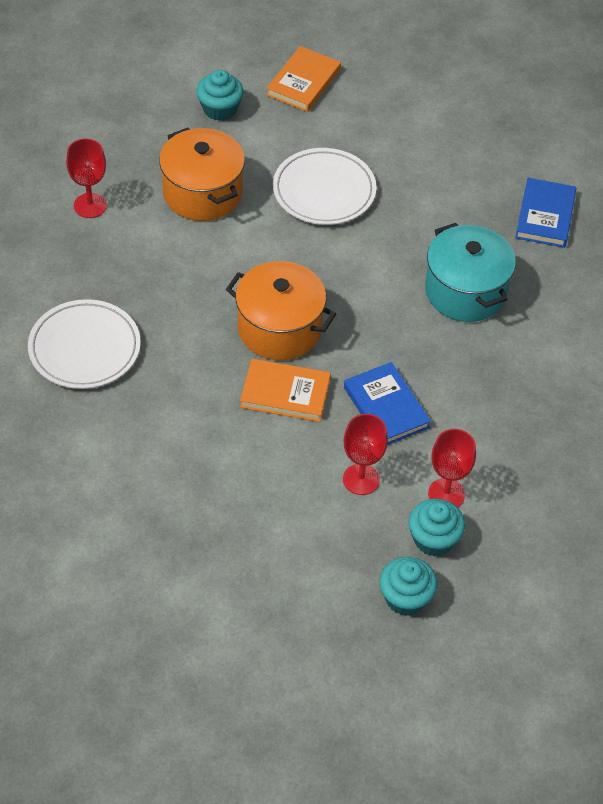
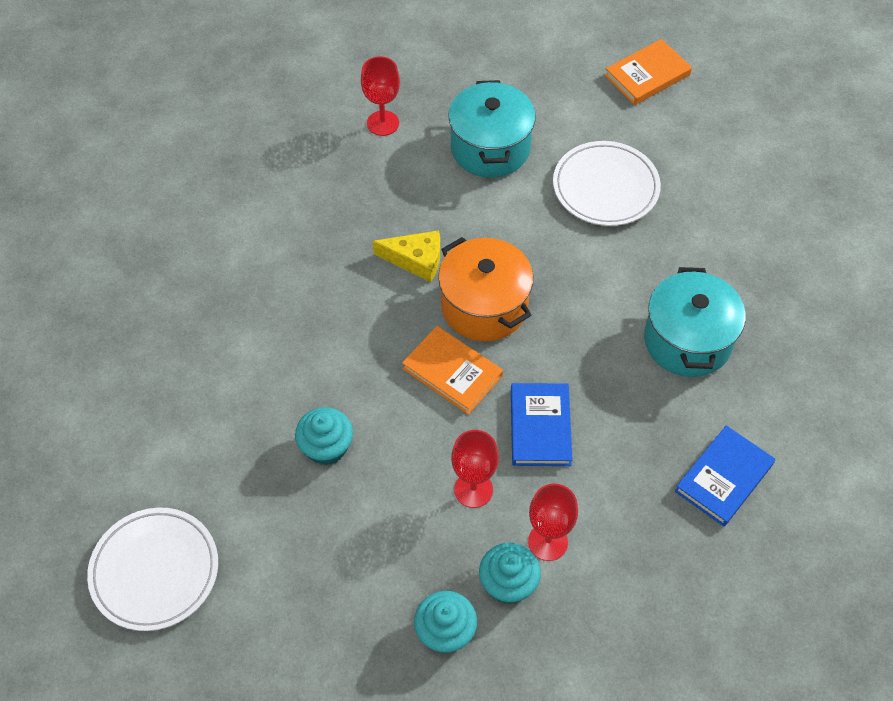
camera: 30 degrees right, 5 degrees up
white plate [28,299,141,389] -> white plate moved to [87,508,218,631]
orange pot [159,128,245,221] -> turquoise pot [448,80,536,178]
turquoise cupcake [196,70,244,121] -> turquoise cupcake moved to [295,407,353,465]
blue book [515,178,577,248] -> blue book moved to [675,425,775,526]
none -> yellow cheese [373,230,440,282]

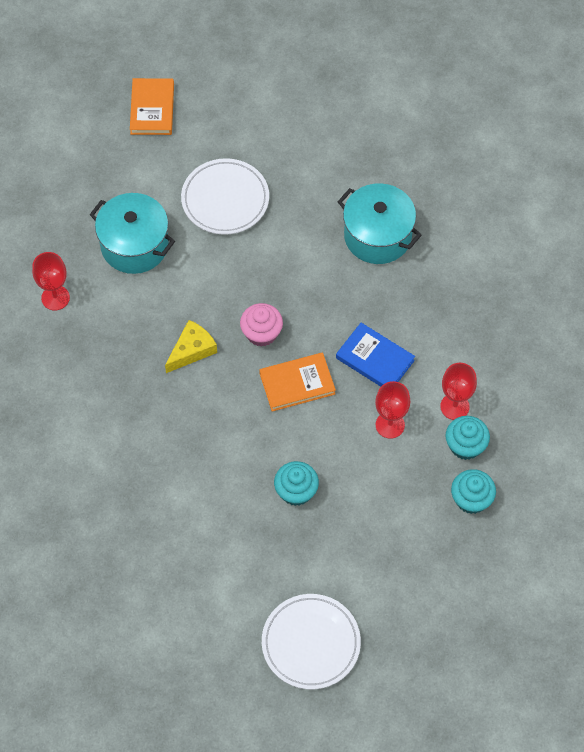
camera: 55 degrees left, 5 degrees up
orange pot [438,237,533,342] -> pink cupcake [240,303,283,347]
blue book [675,425,775,526] -> none

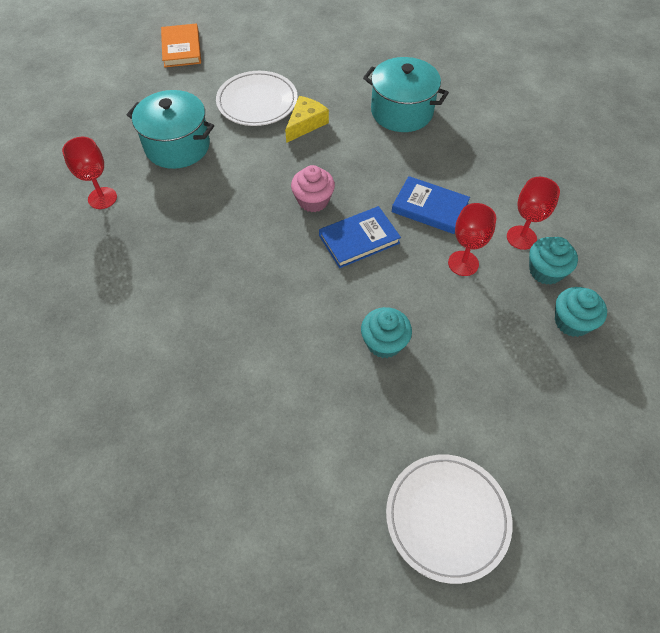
camera: 10 degrees left, 5 degrees down
yellow cheese [165,320,217,373] -> yellow cheese moved to [285,96,329,143]
orange book [260,353,336,411] -> blue book [319,206,401,268]

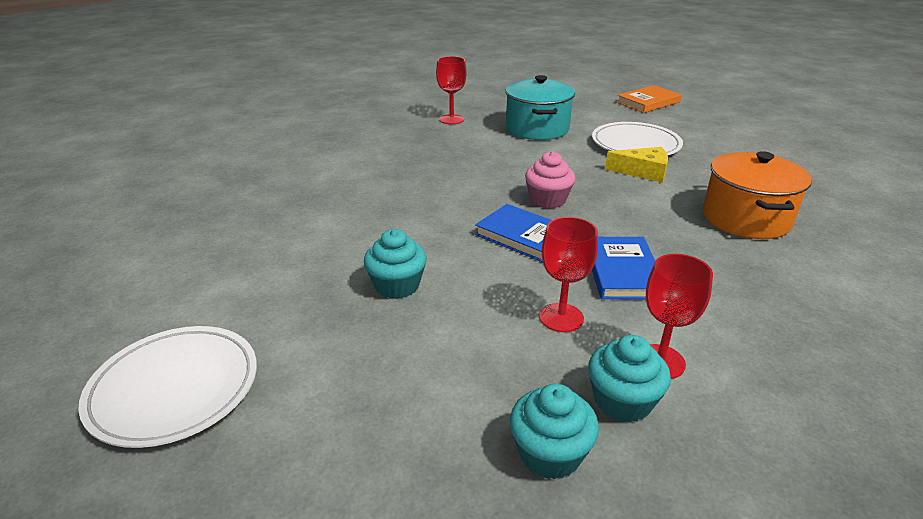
camera: 65 degrees right, 25 degrees down
turquoise pot [363,57,449,132] -> orange pot [703,151,812,239]

